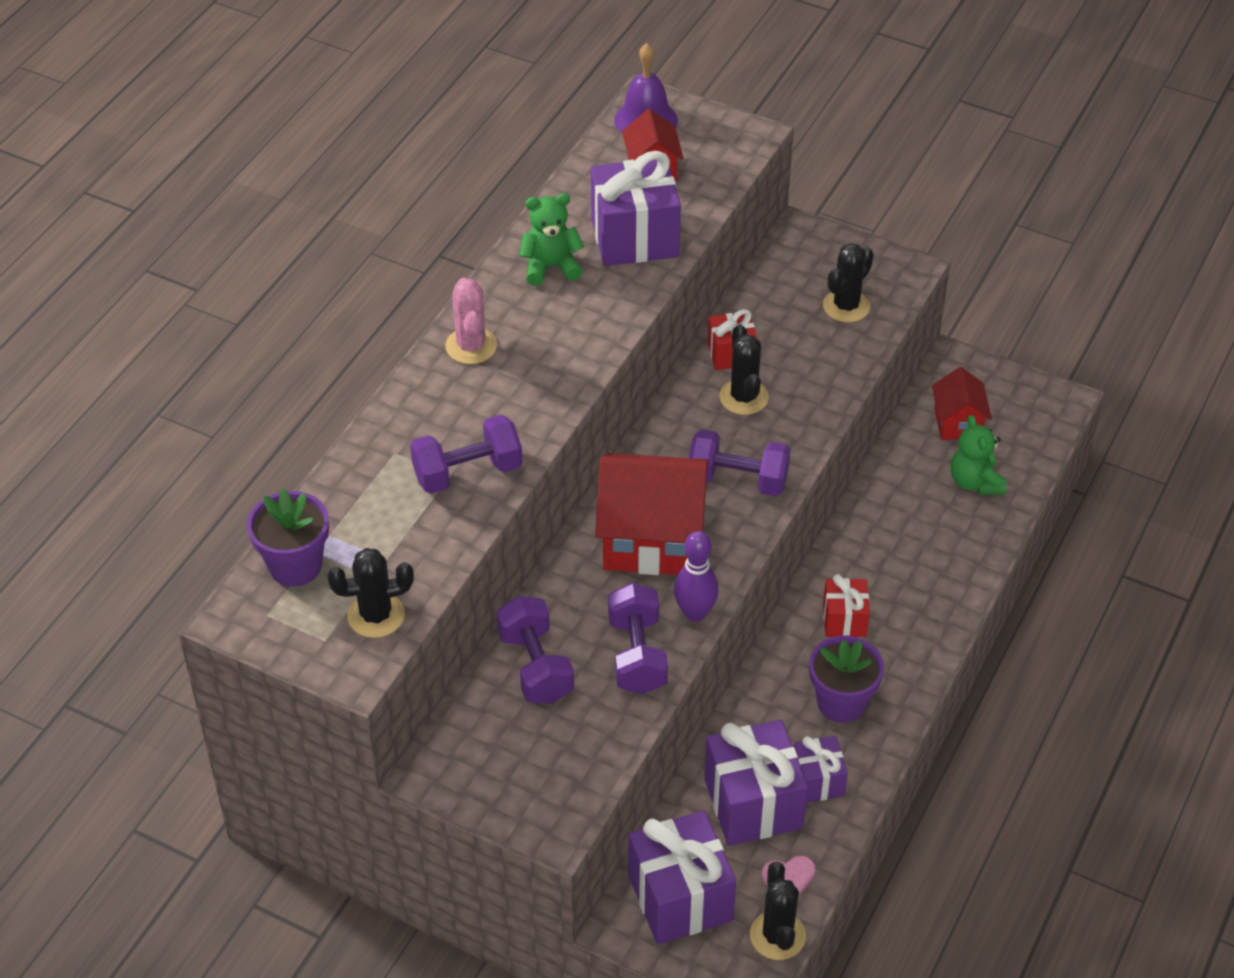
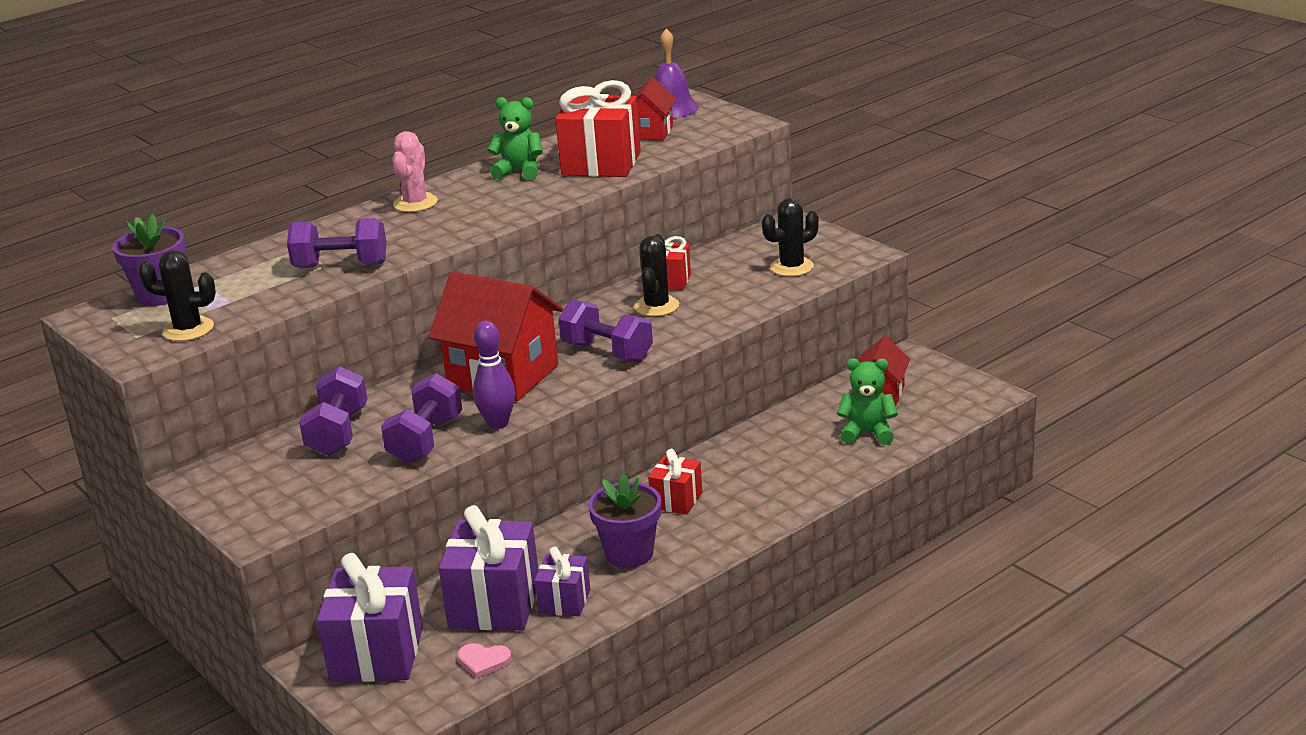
camera: 25 degrees right, 20 degrees down
purple gift [591,151,681,266] -> red gift [555,80,641,177]
black cactus [750,861,806,960] -> none
green teddy bear [951,415,1006,495] -> green teddy bear turned 90 degrees clockwise [837,358,898,445]

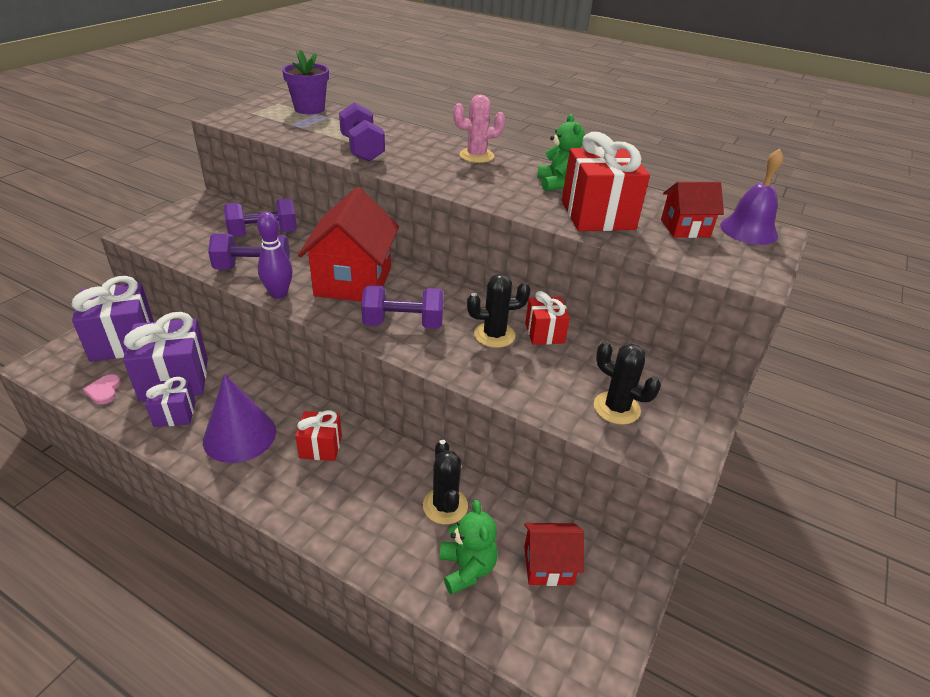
camera: 65 degrees right, 10 degrees up
black cactus [138,250,216,341] -> black cactus moved to [423,440,468,525]
purple dumbbell [558,300,653,362] -> purple dumbbell turned 75 degrees clockwise [361,285,444,329]
purple flower pot [588,473,661,568] -> purple cone [203,374,276,463]

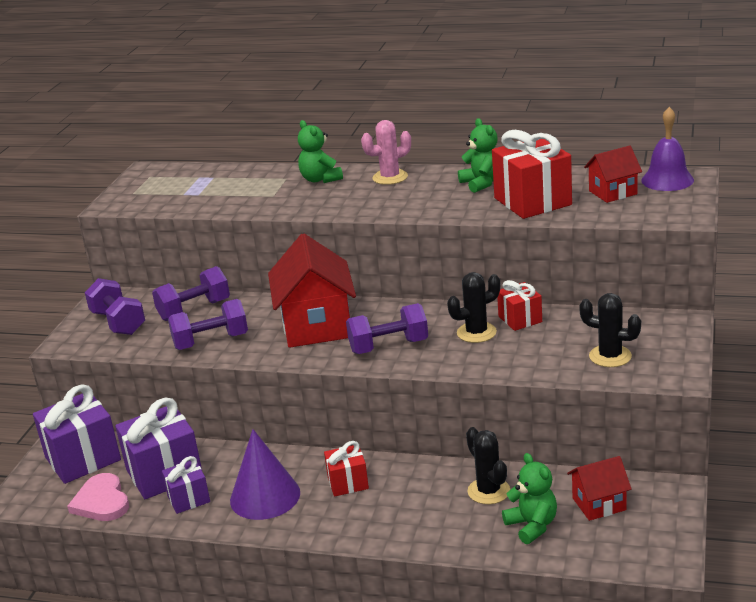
camera: 10 degrees left, 10 degrees down
pink heart [83,374,121,404] -> pink heart [67,473,129,521], size x1.71
purple bowling pin [257,212,293,299] -> none
purple flower pot [282,50,329,114] -> none
purple dumbbell [339,102,385,161] -> purple dumbbell moved to [85,278,145,335]
none -> green teddy bear [298,120,343,183]

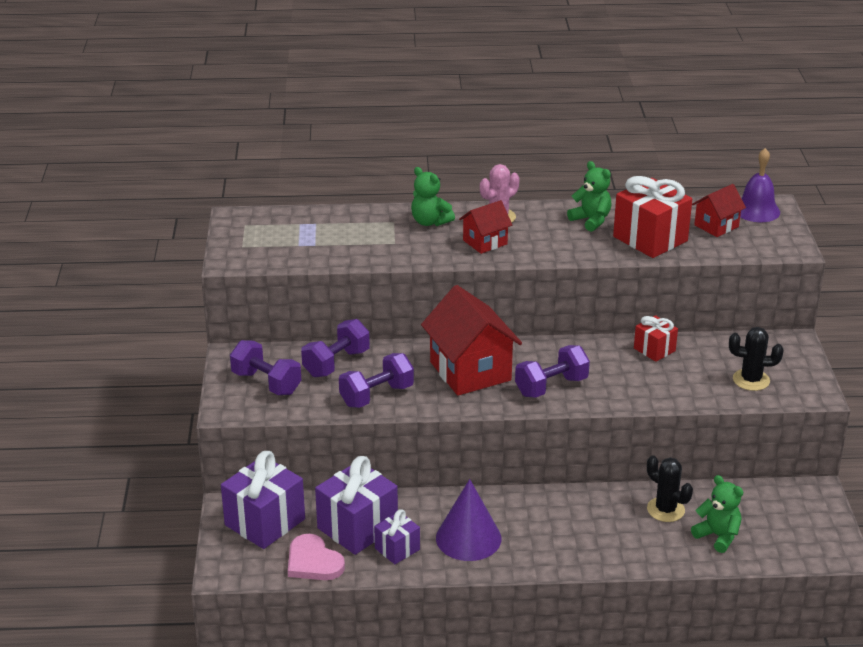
camera: 20 degrees left, 5 degrees up
red gift [324,441,369,496] -> none
black cactus [447,272,500,343] -> none
red house [567,456,632,521] -> red house moved to [459,200,512,254]

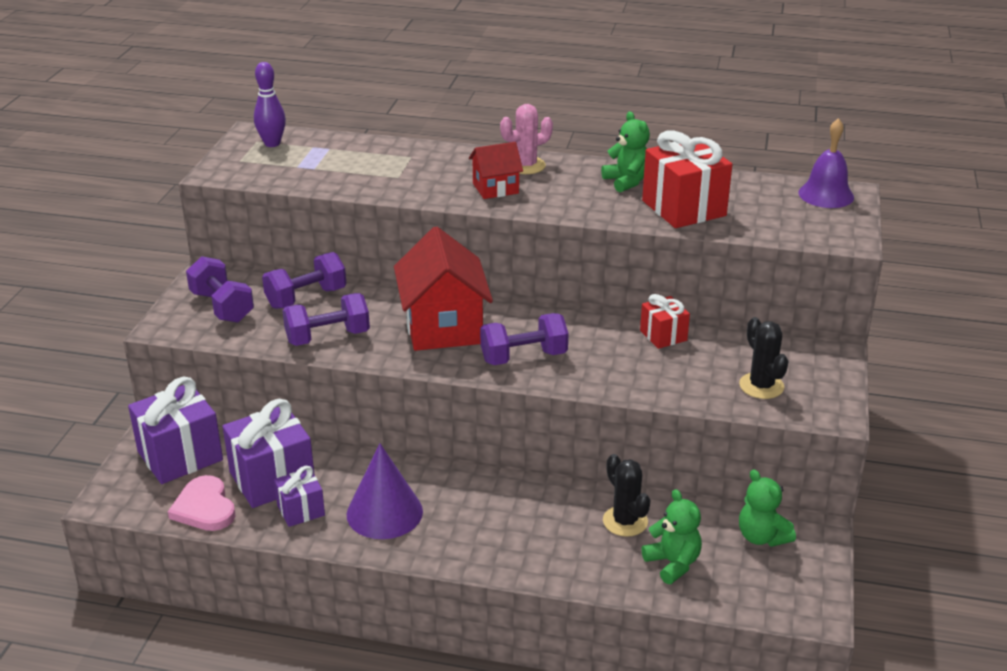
camera: 15 degrees right, 0 degrees up
green teddy bear [411,167,455,226] -> green teddy bear moved to [739,469,796,547]
red house [692,184,746,237] -> none
black cactus [729,327,784,391] -> black cactus turned 45 degrees clockwise [739,317,789,399]
none -> purple bowling pin [254,62,286,147]

